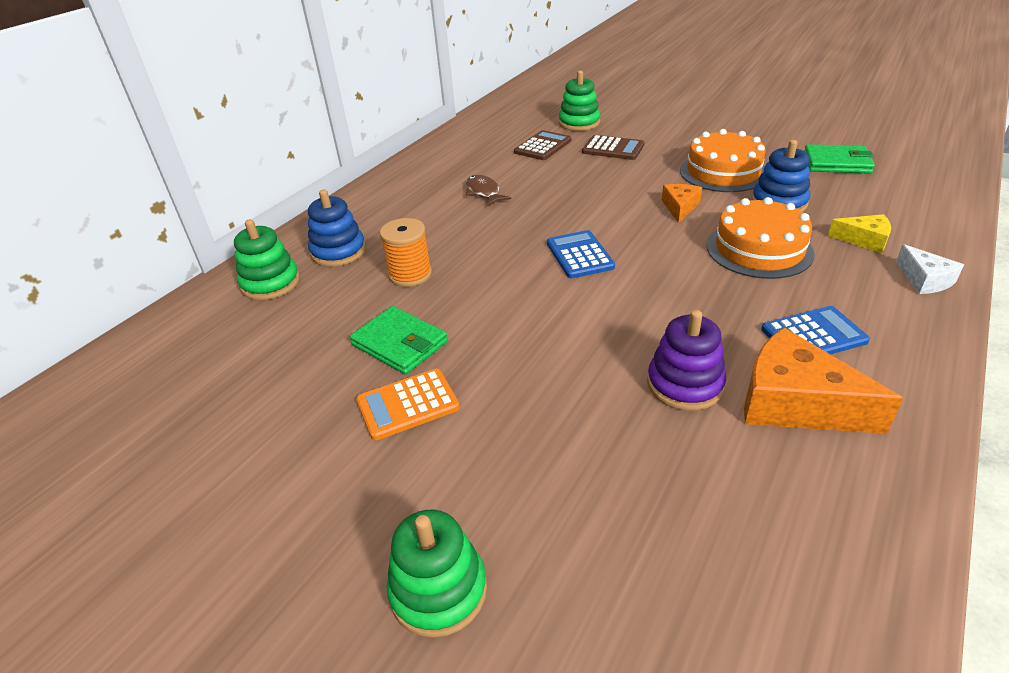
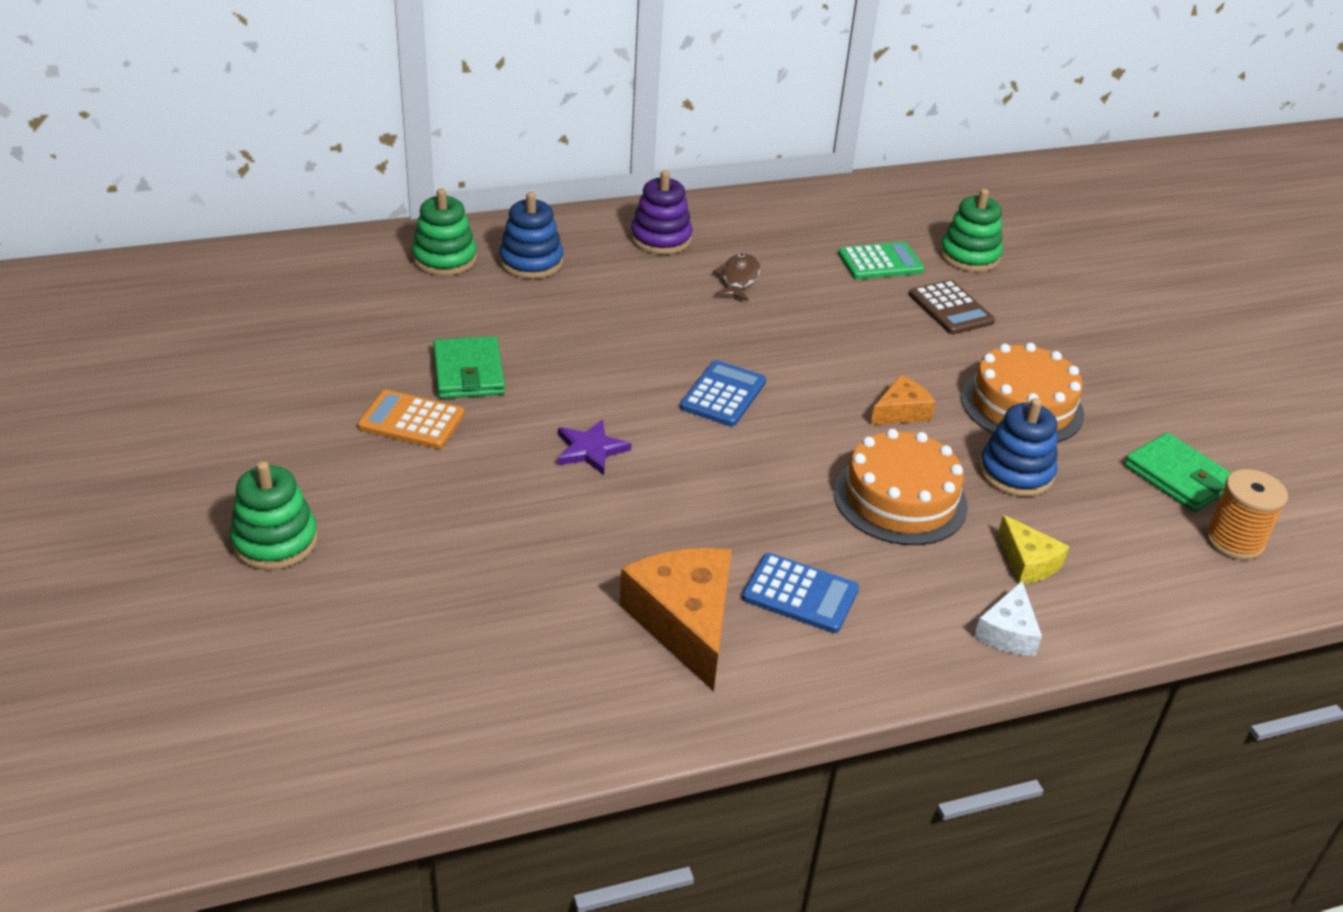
camera: 35 degrees right, 0 degrees up
orange spool [380,218,432,287] -> orange spool moved to [1205,469,1288,560]
brown calculator [514,130,571,160] -> green calculator [838,242,925,279]
purple stacking toy [647,310,726,411] -> purple stacking toy moved to [631,170,692,255]
none -> purple star [558,419,631,475]

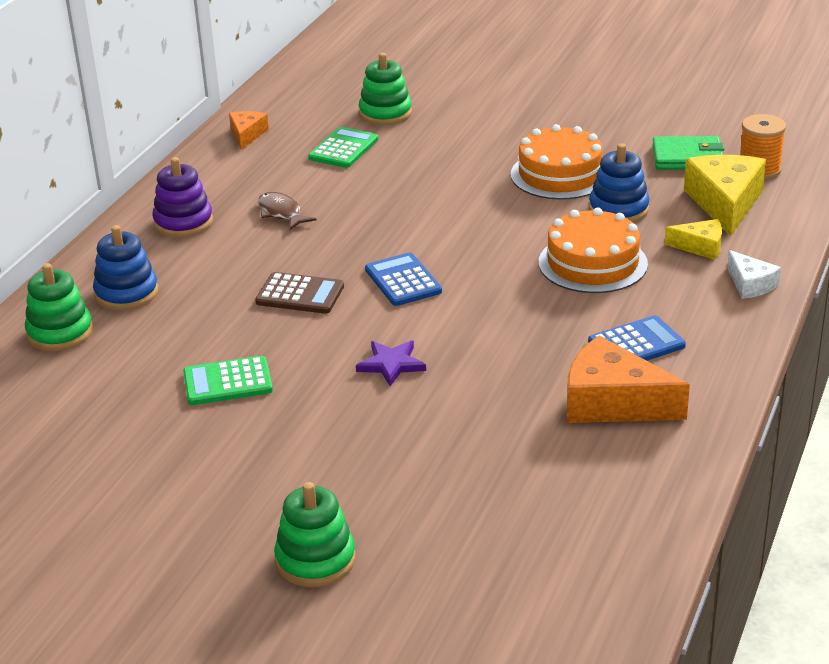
camera: 45 degrees left, 5 degrees down
orange calculator [358,390,464,449] -> none
green wallet [433,336,505,399] -> green calculator [183,356,273,405]
orange cheese [870,375,936,425] -> orange cheese moved to [229,111,269,150]
brown calculator [909,280,995,334] -> brown calculator moved to [255,272,344,314]
none -> yellow cheese [684,155,766,236]

